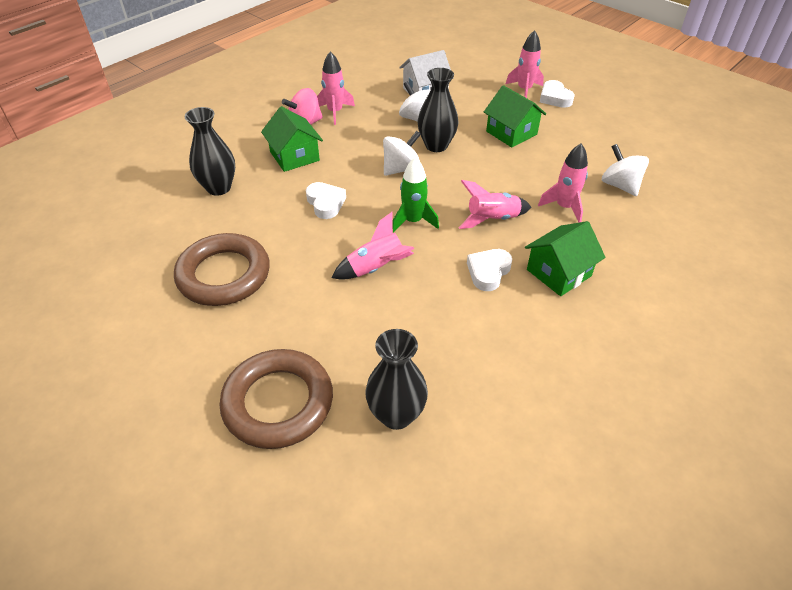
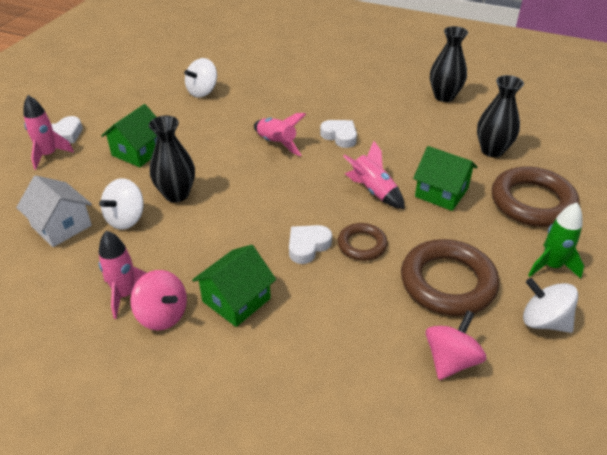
camera: 110 degrees left, 5 degrees down
black vase [185,107,235,196] -> black vase moved to [430,26,468,102]
white spinning top [383,131,421,176] -> white spinning top moved to [523,278,578,333]
green rocket [393,157,439,232] -> green rocket moved to [528,203,584,279]
white heart [467,249,512,291] -> white heart turned 150 degrees counterclockwise [320,120,357,148]
green house [525,221,606,296] -> green house moved to [413,146,477,211]
pink rocket [538,143,588,223] -> none
none -> brown ring [338,223,388,261]
none -> pink spinning top [426,310,486,380]

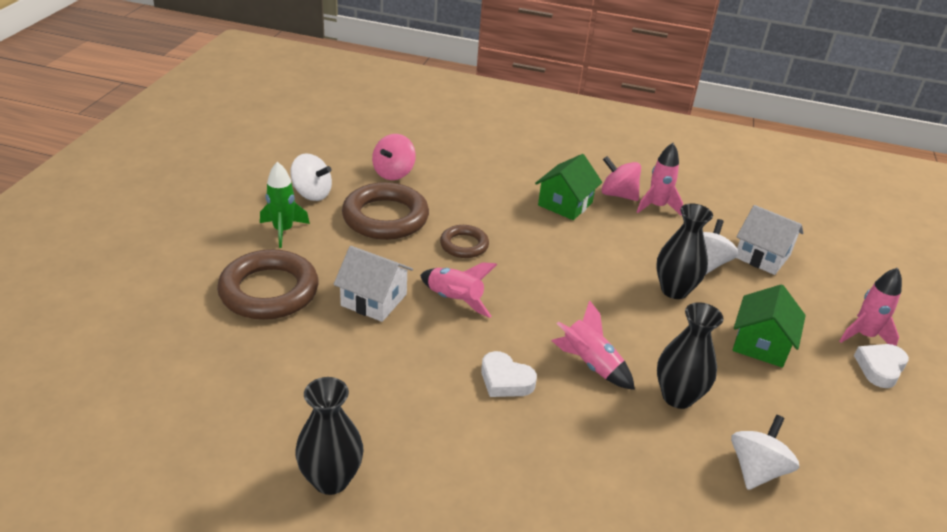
camera: 170 degrees right, 5 degrees down
white heart [289,225,332,264] -> none
green house [413,146,477,211] -> white house [333,246,413,322]
black vase [477,75,524,157] -> black vase moved to [657,302,724,409]

